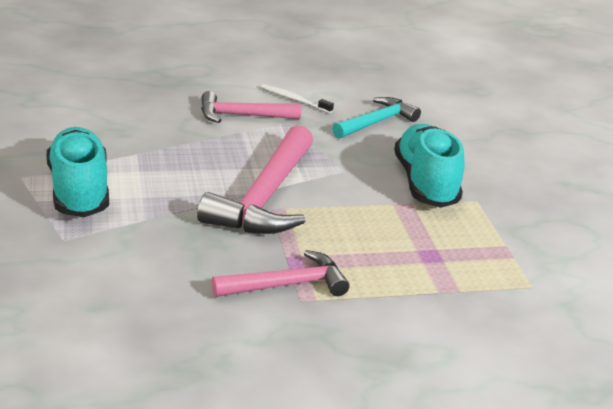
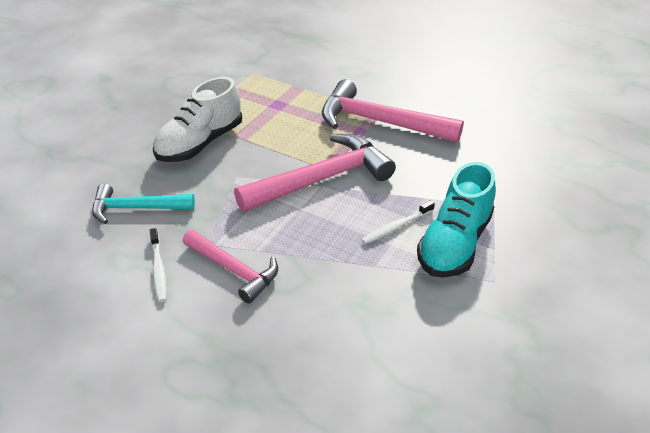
camera: 135 degrees left, 10 degrees up
pink hammer [212,250,349,297] -> pink hammer [322,79,464,142], size x1.64
turquoise shoe [394,124,464,208] -> white shoe [153,77,242,162]
none -> white toothbrush [361,200,435,244]

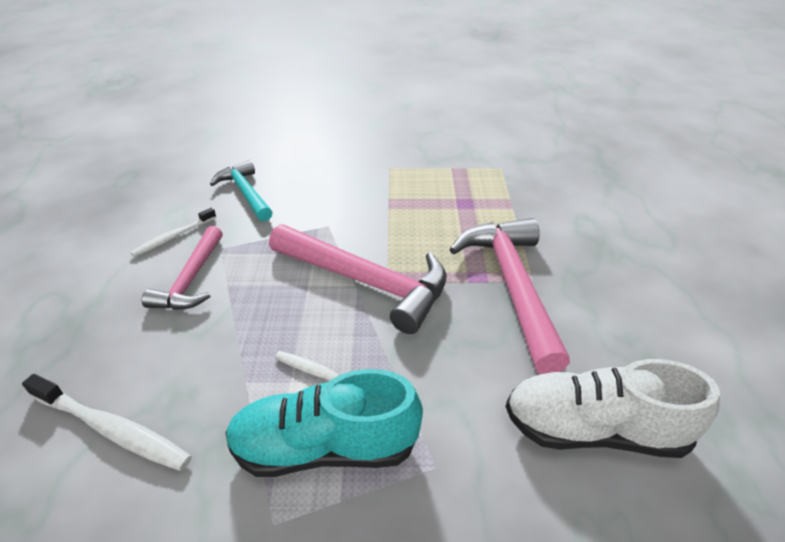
camera: 60 degrees right, 0 degrees up
white shoe [153,77,242,162] -> white shoe moved to [506,359,720,458]
none -> white toothbrush [22,374,192,471]

